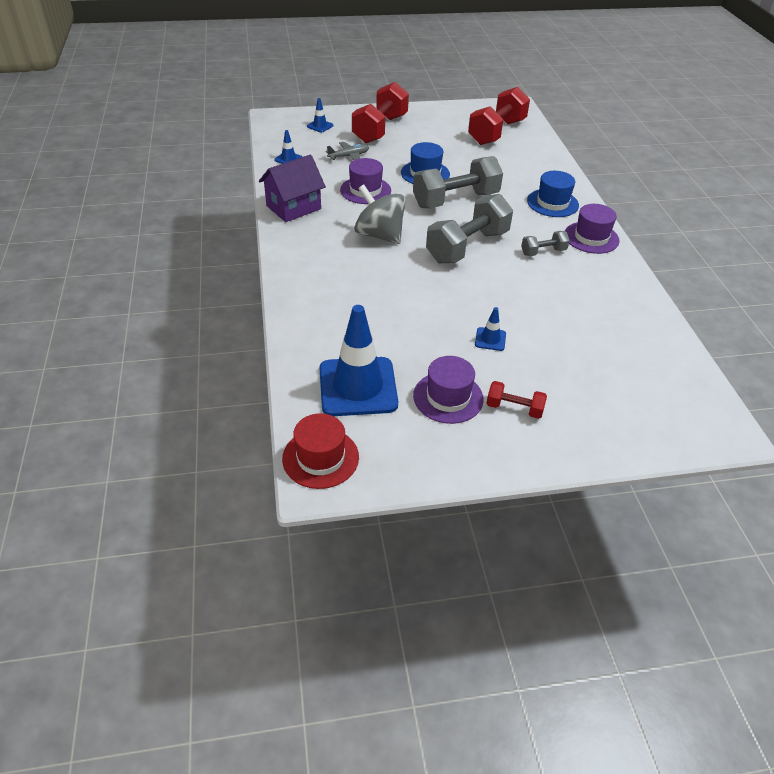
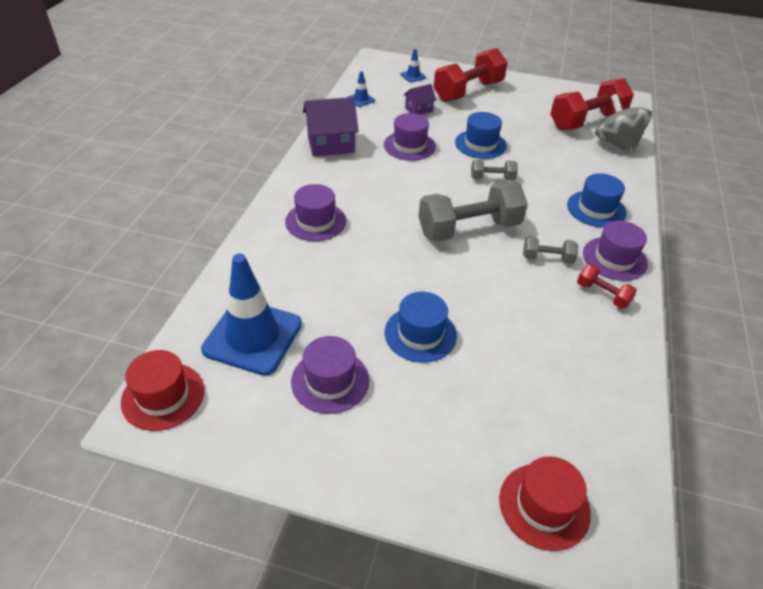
camera: 25 degrees right, 0 degrees up
grey plane [326,142,369,160] -> purple house [403,84,437,115]
grey spinning top [354,184,406,244] -> grey spinning top moved to [595,94,653,155]
grey dumbbell [413,156,503,208] -> grey dumbbell [471,160,518,180], size x0.48
blue traffic cone [475,307,506,351] -> blue hat [385,292,457,363]
red dumbbell [486,381,547,419] -> red dumbbell moved to [577,264,637,309]
none -> purple hat [285,184,346,241]
none -> red hat [499,456,591,551]

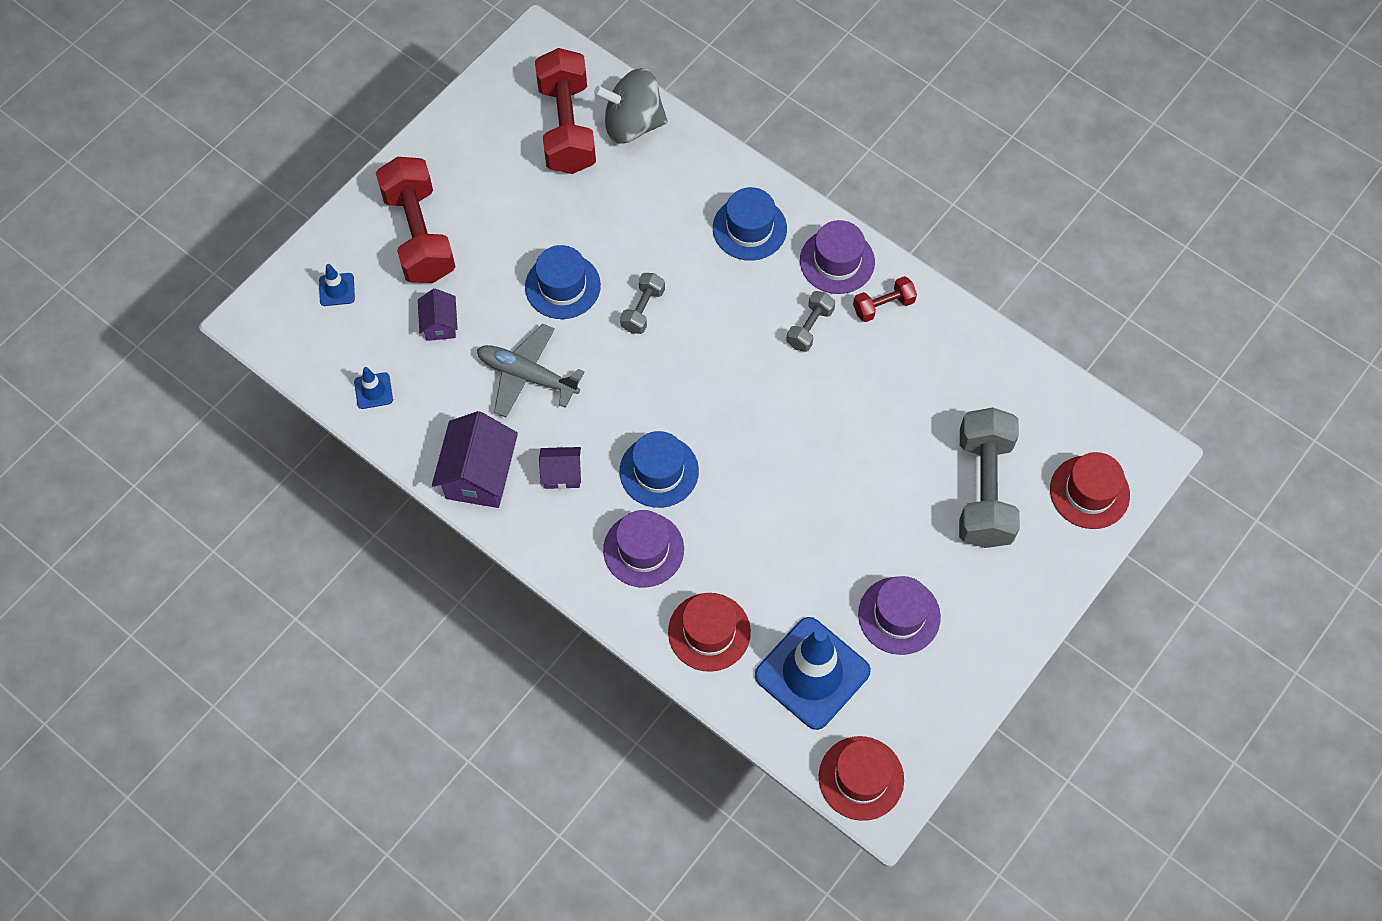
camera: 65 degrees left, 20 degrees up
purple hat [384,113,436,161] -> grey plane [477,324,585,418]
blue hat [385,292,457,363] -> blue hat moved to [619,431,699,508]
grey dumbbell [418,181,528,242] -> grey dumbbell moved to [959,408,1020,548]
none -> purple house [539,447,581,489]
none -> red hat [668,593,751,672]

